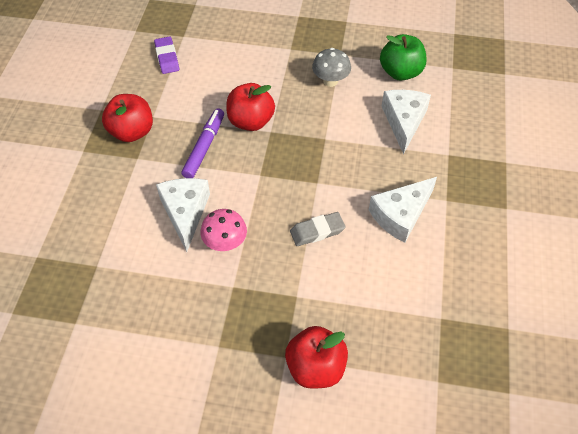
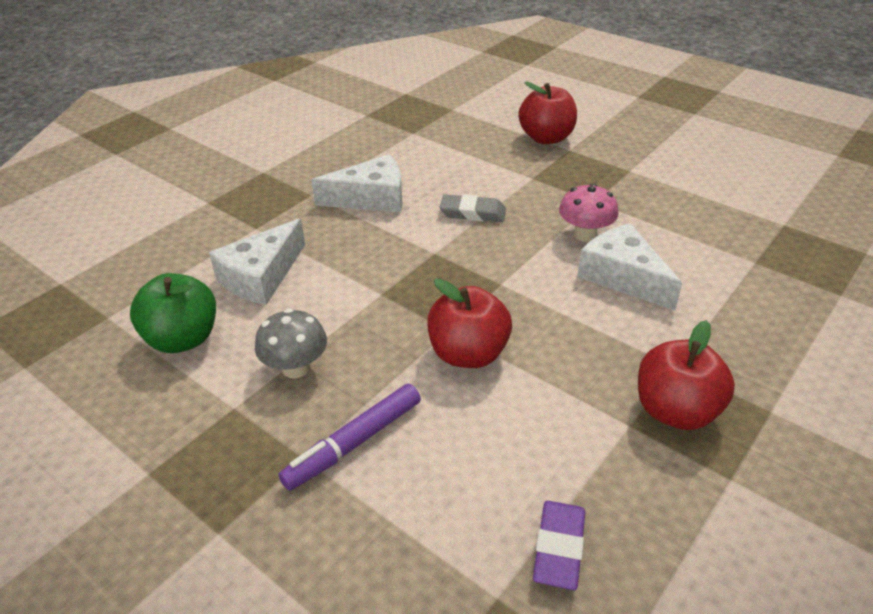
camera: 150 degrees left, 15 degrees down
white cheese [156,178,210,252] -> white cheese turned 120 degrees clockwise [577,223,682,311]
purple marker [181,108,224,178] -> purple marker moved to [279,384,421,491]

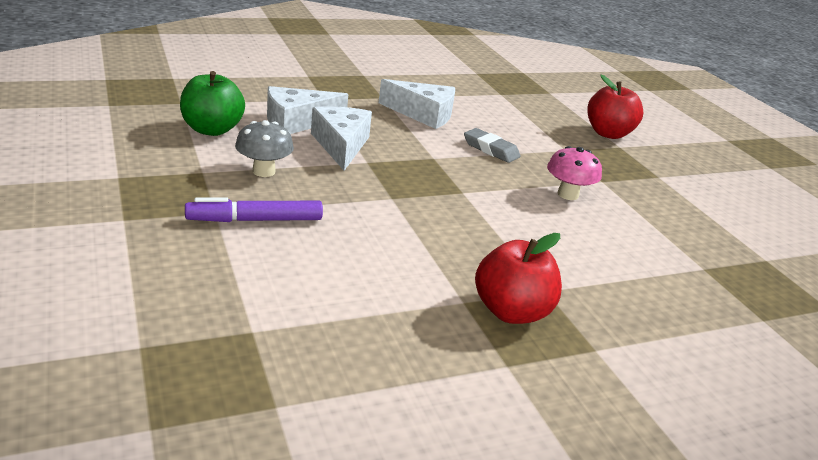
camera: 25 degrees right, 10 degrees down
red apple [427,278,512,368] -> none
purple eraser [533,501,585,590] -> none
white cheese [577,223,682,311] -> white cheese moved to [311,106,372,171]

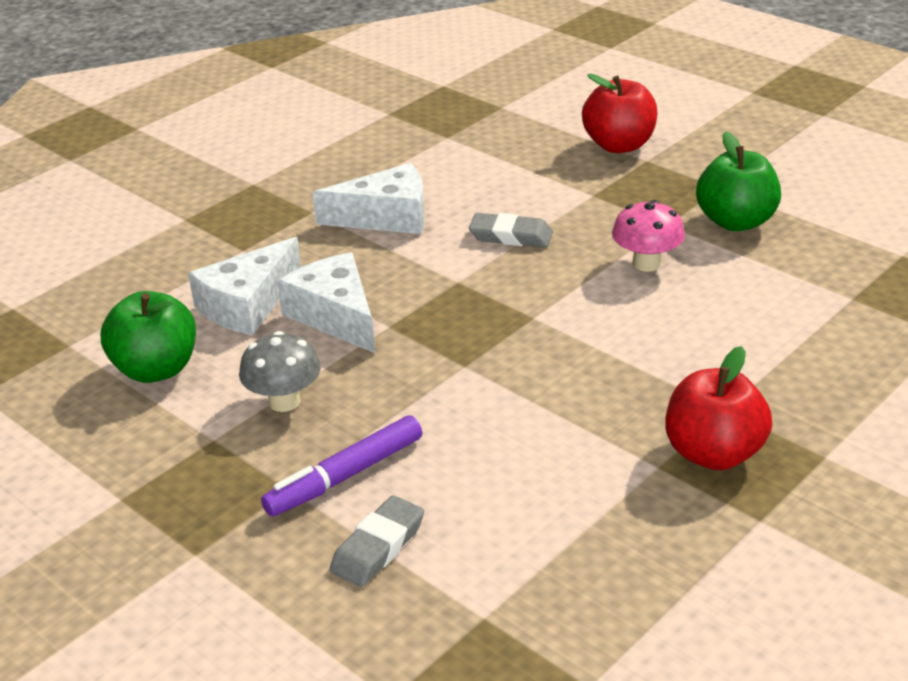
camera: 20 degrees left, 5 degrees up
none -> grey eraser [330,495,424,587]
none -> green apple [696,131,781,231]

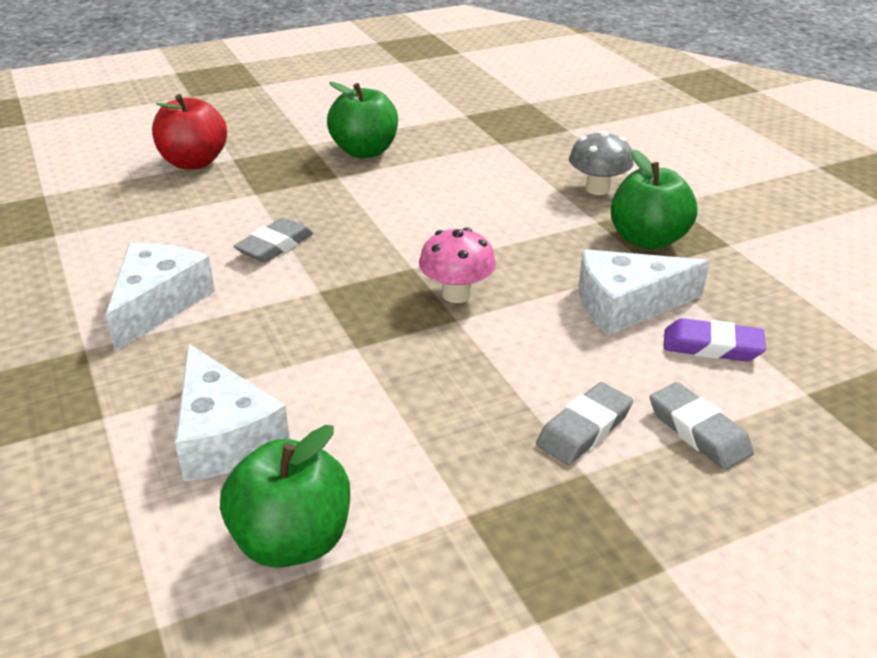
camera: 70 degrees left, 0 degrees up
grey mushroom [239,331,321,412] -> grey mushroom moved to [569,131,634,195]
purple marker [261,415,422,516] -> grey eraser [536,382,633,465]
white cheese [277,252,376,353] -> white cheese moved to [579,249,710,335]
pink mushroom [612,200,685,272] -> pink mushroom moved to [419,227,496,303]
red apple [666,346,773,470] -> green apple [611,150,698,250]
none -> purple eraser [664,318,766,361]

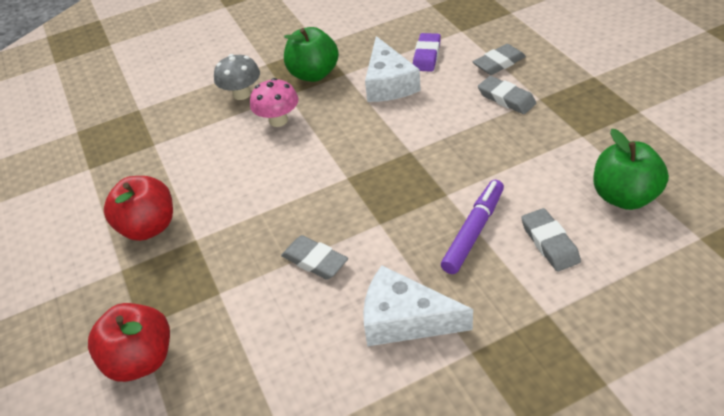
camera: 85 degrees left, 10 degrees up
white cheese [175,344,290,482] -> grey eraser [521,208,581,271]
green apple [327,82,398,158] -> red apple [104,176,173,241]
pink mushroom [419,227,496,303] -> pink mushroom moved to [250,78,298,127]
none -> purple marker [441,180,504,274]

